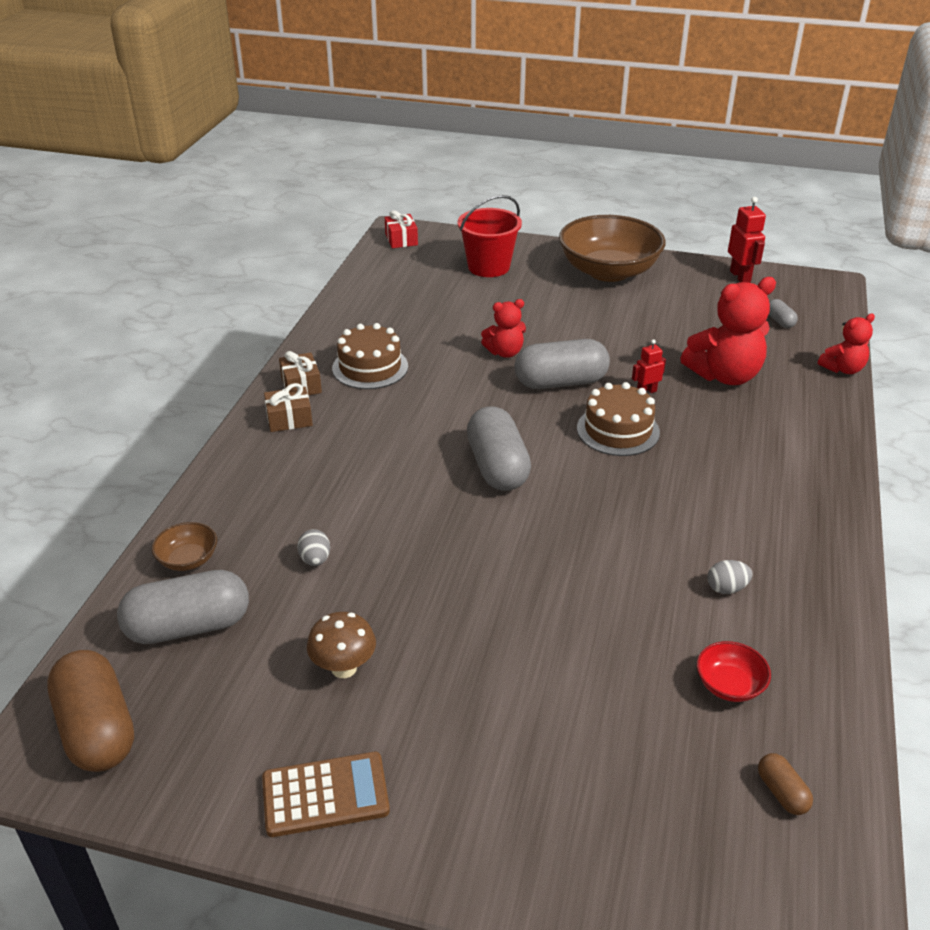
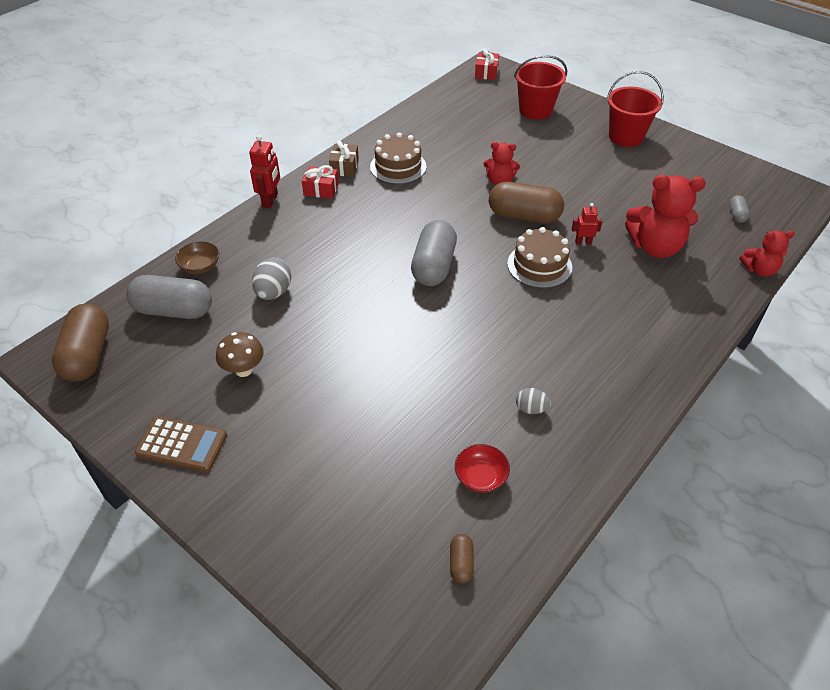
camera: 25 degrees right, 10 degrees up
brown gift [264,383,313,432] -> red gift [302,165,339,199]
grey egg [297,529,330,566] -> grey egg [252,258,291,300], size x1.63
grey capsule [515,339,610,389] -> brown capsule [489,182,564,223]
brown bowl [559,215,666,282] -> red bucket [607,71,664,147]
red robot [728,197,766,283] -> red robot moved to [249,135,280,208]

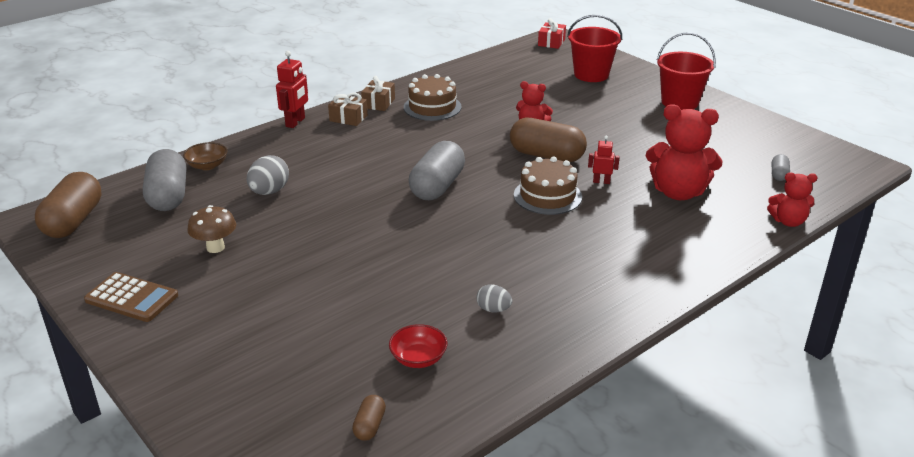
camera: 10 degrees right, 15 degrees down
grey capsule [126,275,212,319] -> grey capsule turned 60 degrees clockwise [143,149,186,211]
red gift [302,165,339,199] -> brown gift [328,93,368,126]

